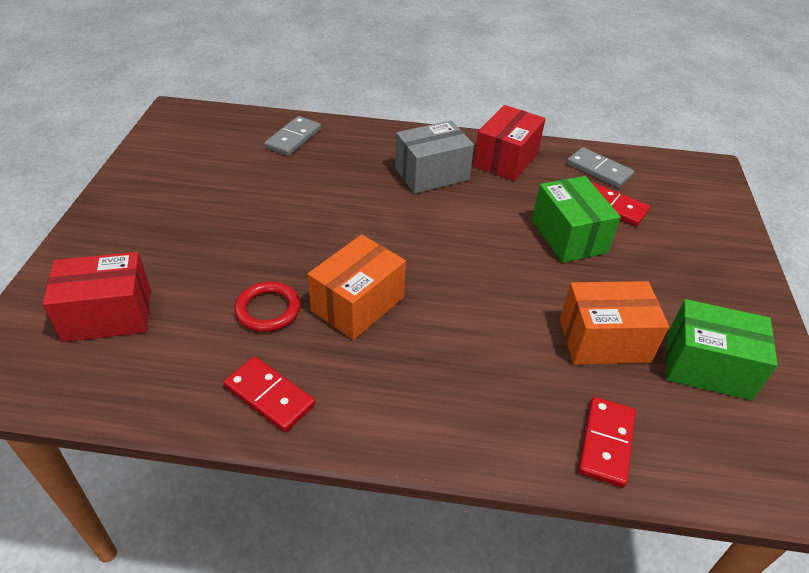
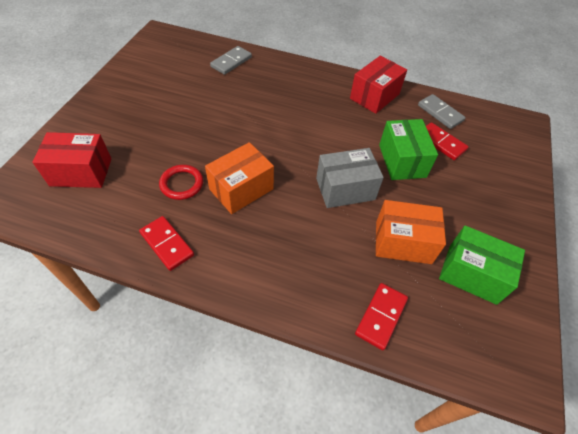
camera: 10 degrees right, 10 degrees up
grey box [395,120,474,194] -> grey box moved to [316,148,384,208]

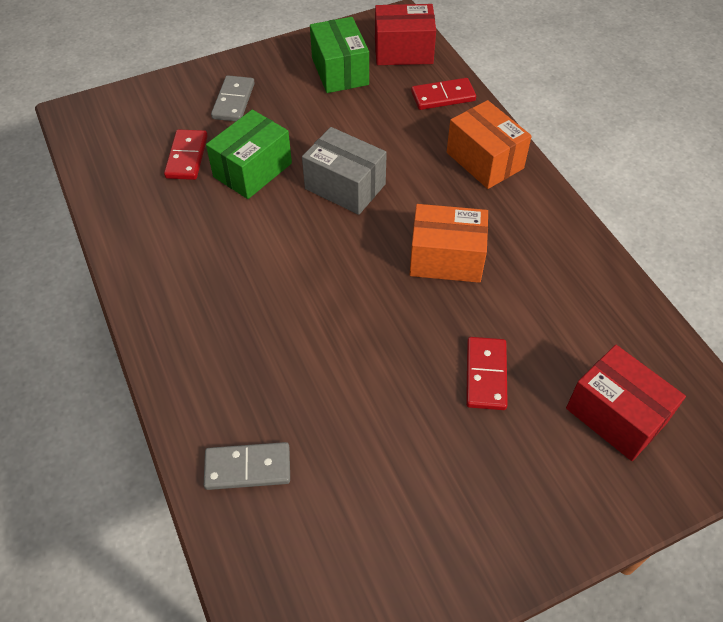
camera: 130 degrees left, 0 degrees up
red domino [139,216,194,271] -> red domino moved to [466,337,508,410]
red ring [159,165,203,200] -> none
red box [350,56,407,114] -> red box moved to [375,4,436,65]
orange box [376,200,446,264] -> orange box moved to [447,100,532,189]
grey domino [418,94,466,129] -> grey domino moved to [211,75,255,121]

